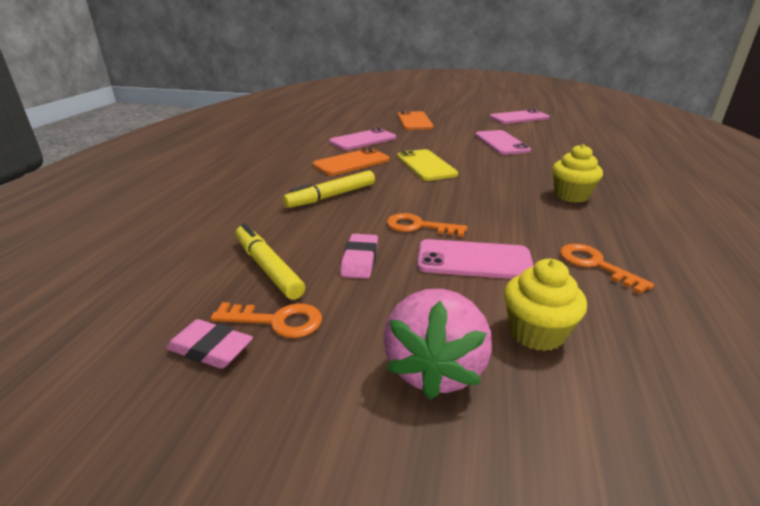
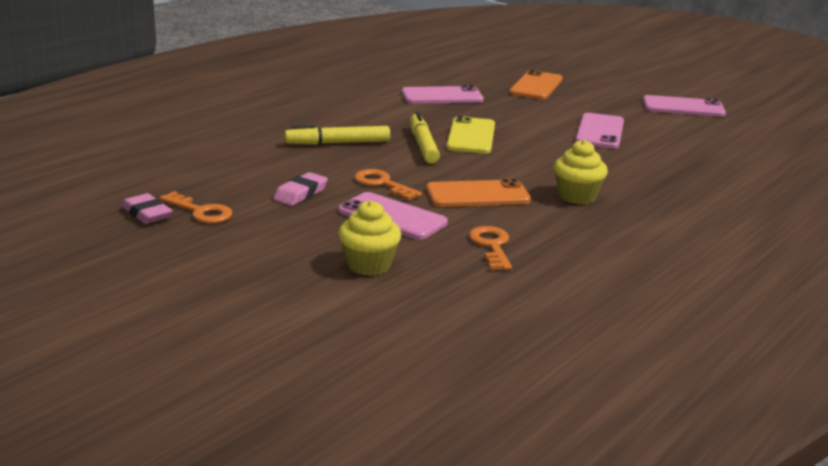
camera: 25 degrees right, 5 degrees down
yellow marker [235,223,305,300] -> yellow marker moved to [410,112,440,164]
orange phone [313,148,390,176] -> orange phone moved to [426,179,531,207]
pink strawberry [383,289,492,400] -> none

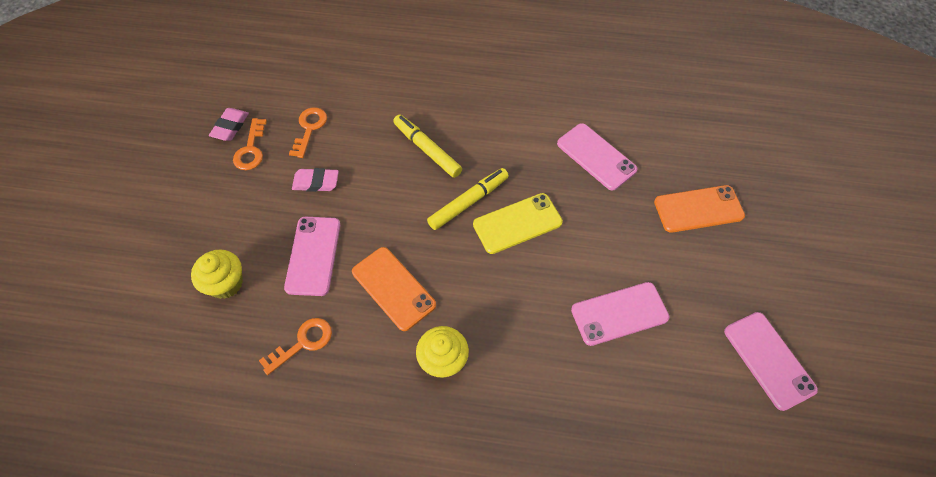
camera: 60 degrees right, 35 degrees up
orange key [354,169,422,200] -> orange key moved to [289,107,327,158]

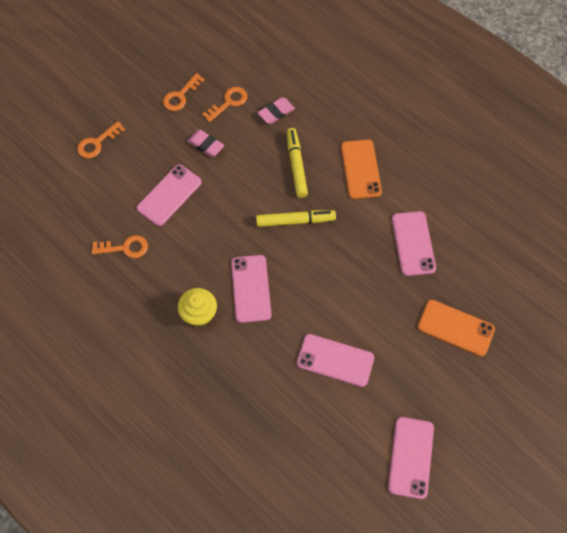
camera: 35 degrees right, 5 degrees up
yellow cupcake [191,249,243,299] -> none
pink eraser [209,108,249,141] -> pink eraser moved to [258,97,295,124]
orange phone [352,247,436,331] -> orange phone moved to [341,140,382,199]
yellow phone [473,193,563,254] -> none
none -> orange key [77,121,125,158]
none -> pink phone [231,255,271,323]

